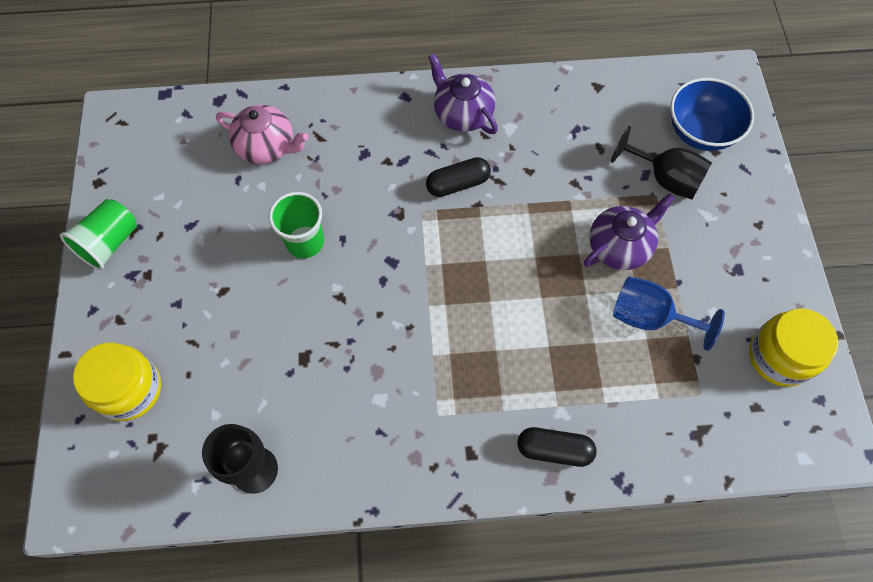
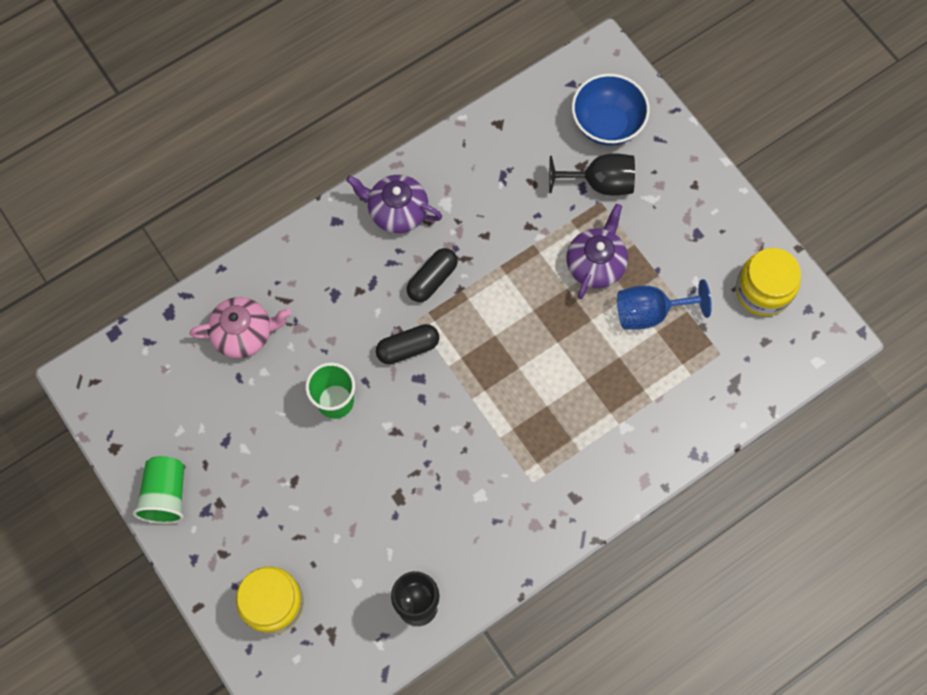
camera: 30 degrees left, 5 degrees up
black capsule [517,427,597,467] -> black capsule moved to [376,324,439,364]

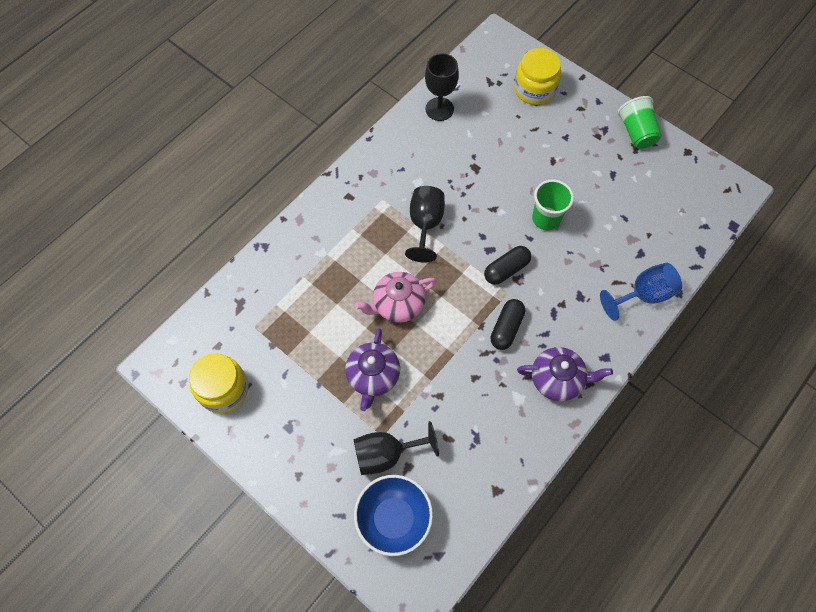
camera: 165 degrees right, 5 degrees down
pink teapot [190,297,291,358] -> pink teapot moved to [355,272,437,323]
blue goblet [617,279,712,330] -> blue goblet moved to [600,263,682,321]
none -> black goblet [405,186,445,263]

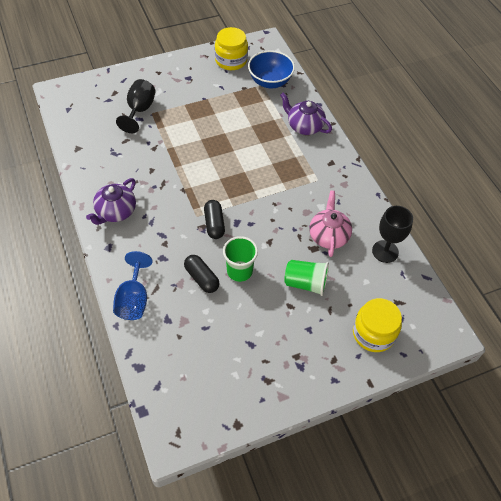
camera: 115 degrees right, 10 degrees down
purple teapot [345,328,400,411] -> purple teapot moved to [280,93,332,135]
blue bowl [354,475,433,556] -> blue bowl moved to [248,50,295,88]
pink teapot [355,272,437,323] -> pink teapot moved to [309,191,352,257]
black goblet [405,186,445,263] -> none
black capsule [490,299,525,350] -> black capsule moved to [184,255,219,293]
green cup [618,96,662,149] -> green cup moved to [284,260,329,296]

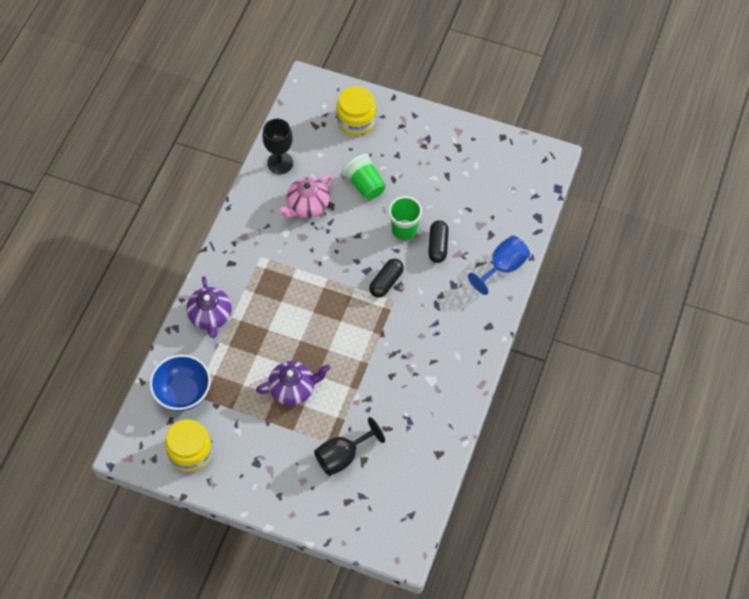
camera: 135 degrees left, 5 degrees up
purple teapot [86,178,136,225] -> purple teapot moved to [256,361,330,406]

